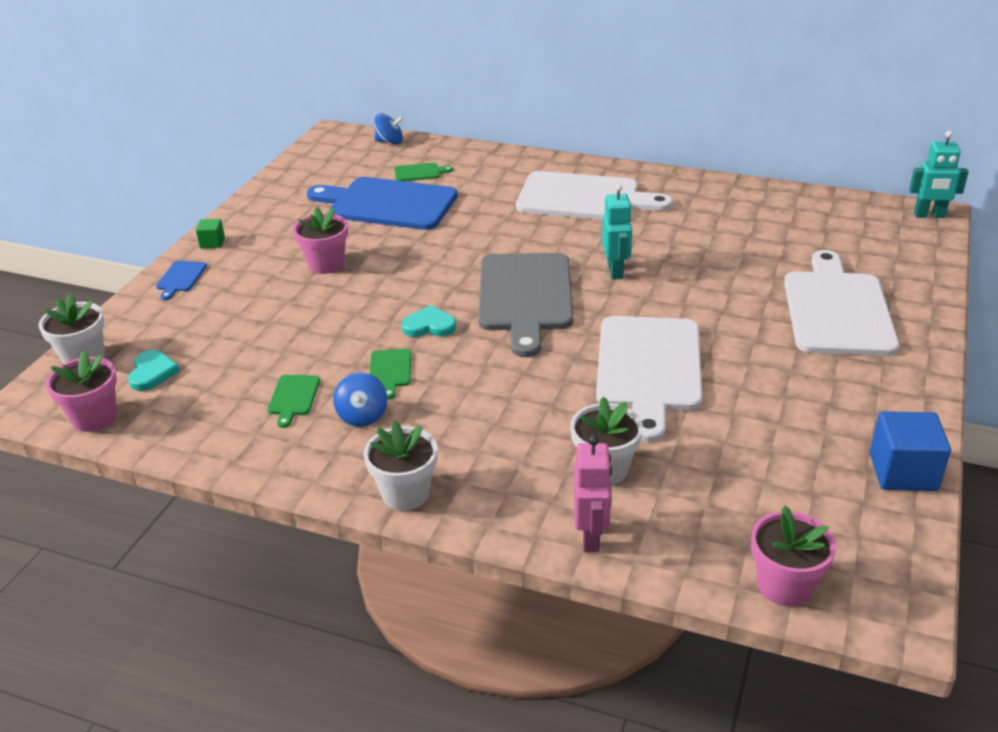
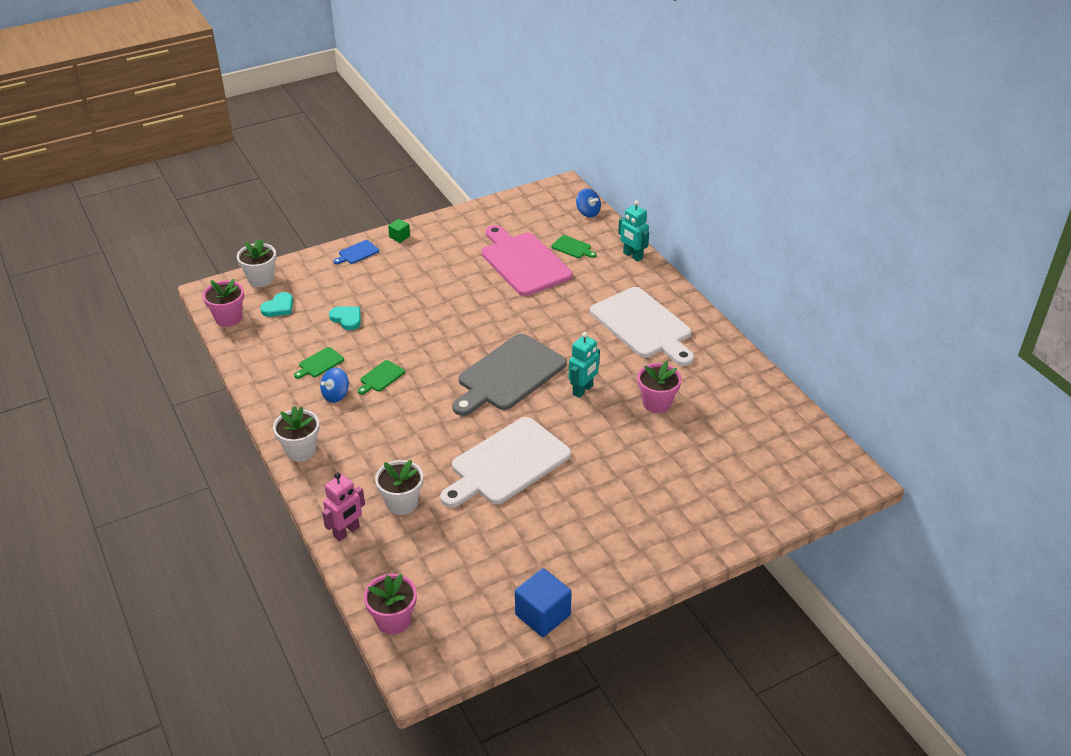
camera: 40 degrees right, 5 degrees up
pink flower pot [293,207,348,274] -> pink flower pot moved to [638,361,682,413]
blue cutting board [307,177,458,230] -> pink cutting board [481,225,572,296]
turquoise heart [401,305,456,337] -> turquoise heart moved to [329,306,361,330]
white cutting board [784,250,899,356] -> none
turquoise robot [909,131,969,218] -> turquoise robot moved to [618,200,649,261]

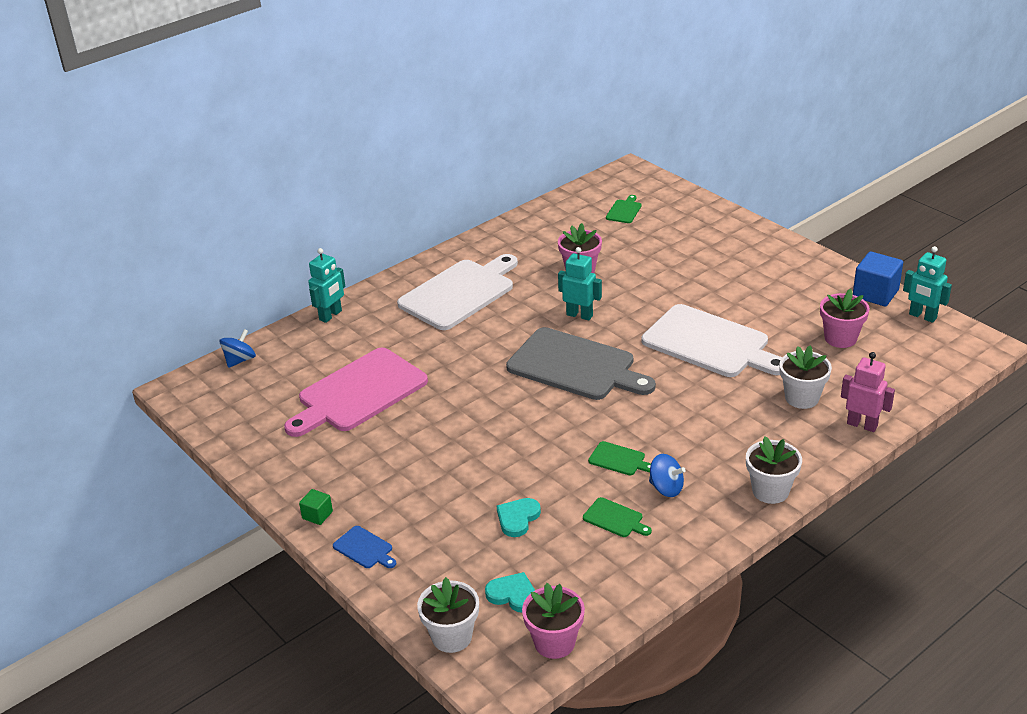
camera: 100 degrees left, 5 degrees down
pink flower pot [364,574,417,635] -> pink flower pot moved to [820,289,870,348]
green cutting board [551,235,597,258] -> green cutting board moved to [606,195,642,223]
none -> turquoise robot [903,246,952,323]

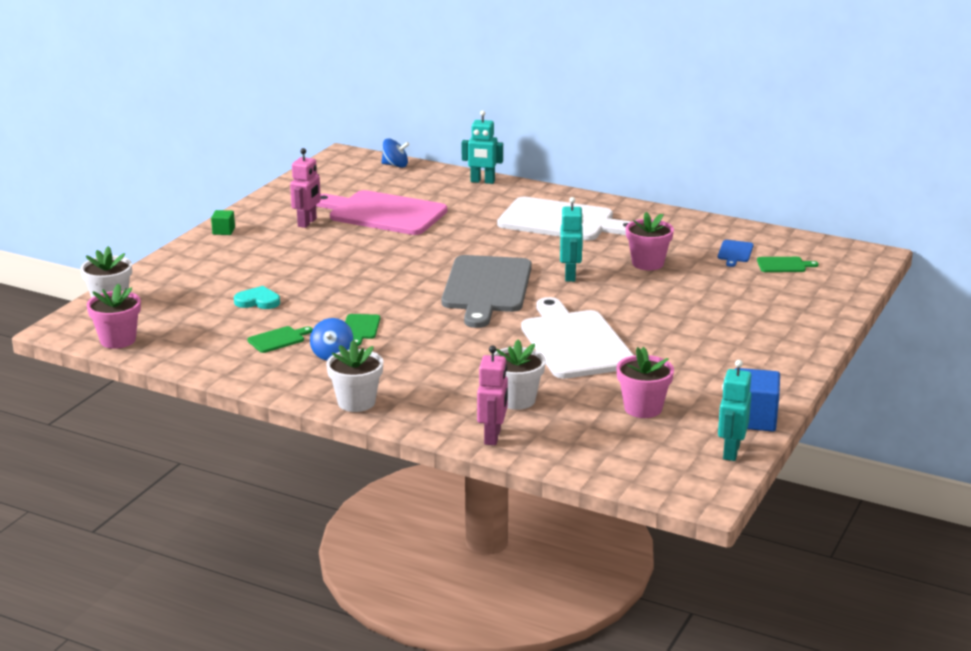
camera: 65 degrees right, 10 degrees down
blue cutting board [333,526,396,568] -> blue cutting board moved to [718,240,753,267]
turquoise heart [485,572,535,613] -> none
green cutting board [583,497,652,537] -> green cutting board turned 135 degrees counterclockwise [247,326,313,353]
white cutting board [642,304,782,377] -> white cutting board turned 150 degrees clockwise [521,297,634,379]
none -> pink robot [290,148,321,228]

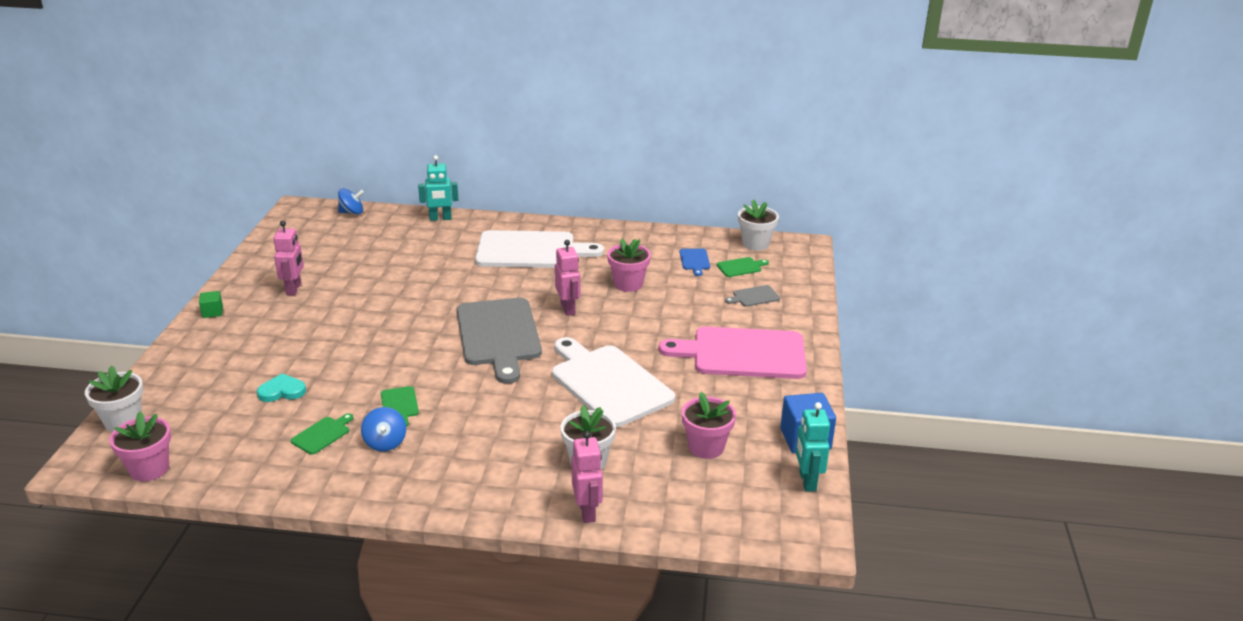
camera: 20 degrees left, 5 degrees up
pink cutting board [316,190,447,235] -> pink cutting board moved to [659,327,807,379]
white flower pot [326,340,383,412] -> white flower pot moved to [738,199,779,251]
turquoise robot [560,197,583,282] -> pink robot [555,240,580,316]
none -> grey cutting board [725,285,780,307]

